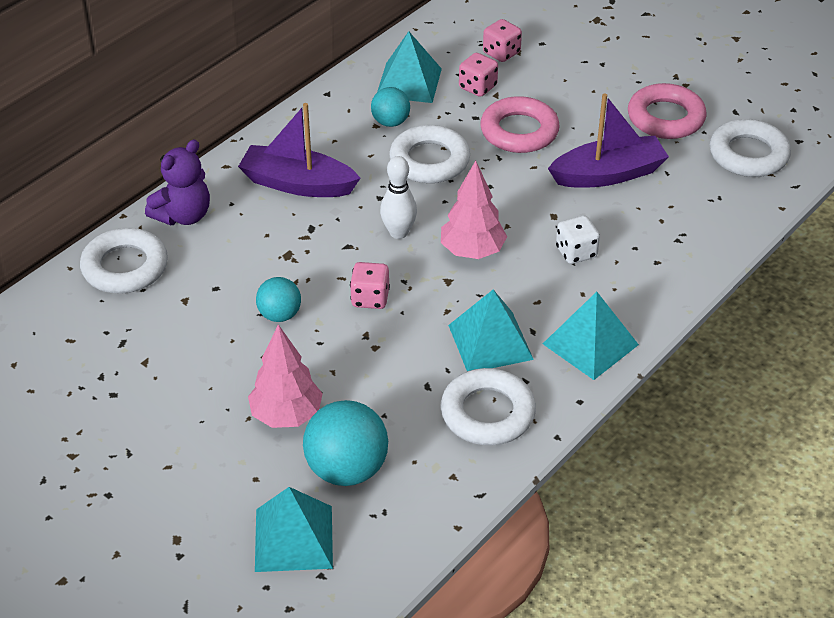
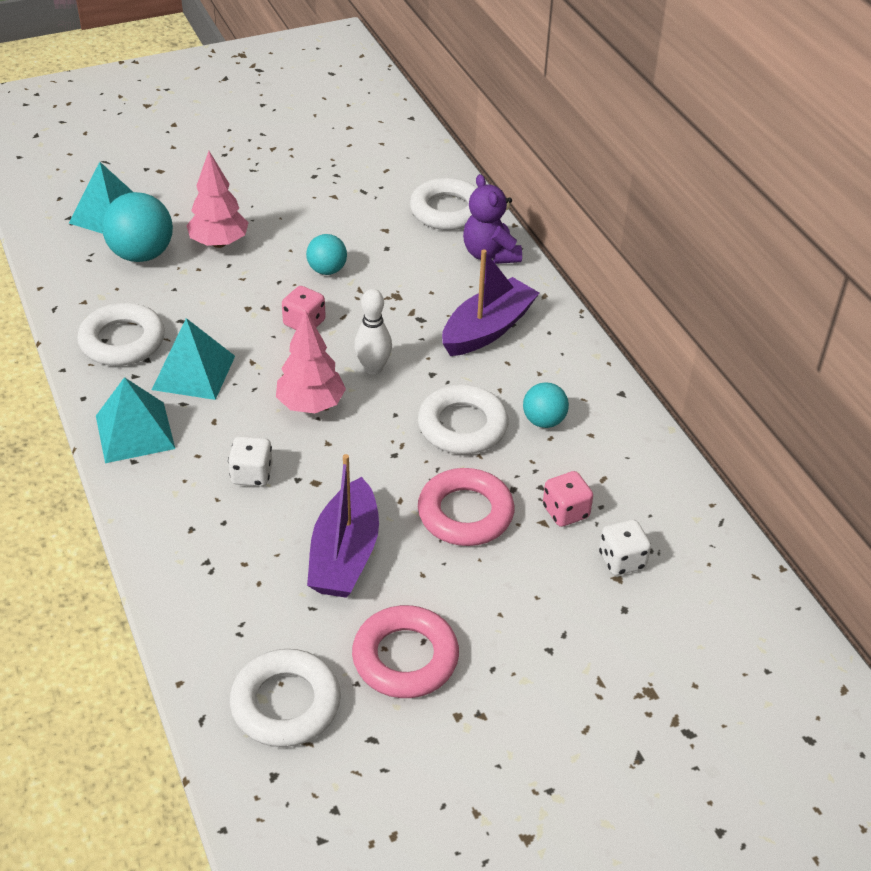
camera: 115 degrees right, 0 degrees up
turquoise pyramid [377,31,442,103] -> none
pink dice [483,19,522,62] -> white dice [599,519,651,576]

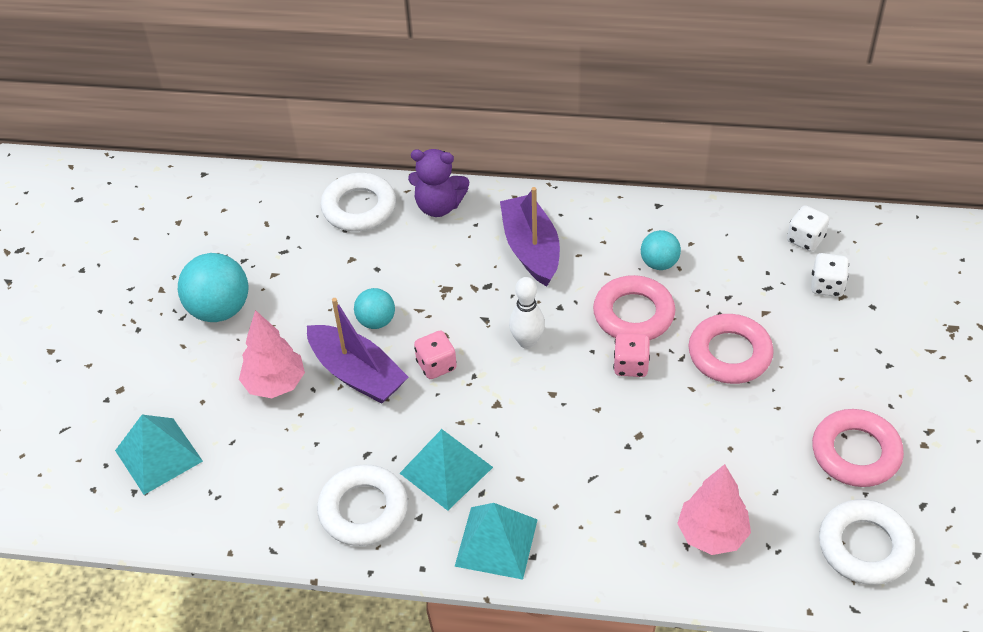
camera: 55 degrees left, 5 degrees up
turquoise ball [102,192,173,262] -> turquoise ball moved to [178,253,248,322]
white dice [228,436,273,487] -> white dice moved to [787,205,830,252]
pink tree [276,310,346,413] -> pink tree moved to [677,464,751,555]
purple boat [307,454,379,598] -> purple boat moved to [307,298,408,404]
white ring [418,384,509,454] -> pink ring [593,275,675,340]
pink dice [543,471,593,527] -> pink dice moved to [613,333,650,377]

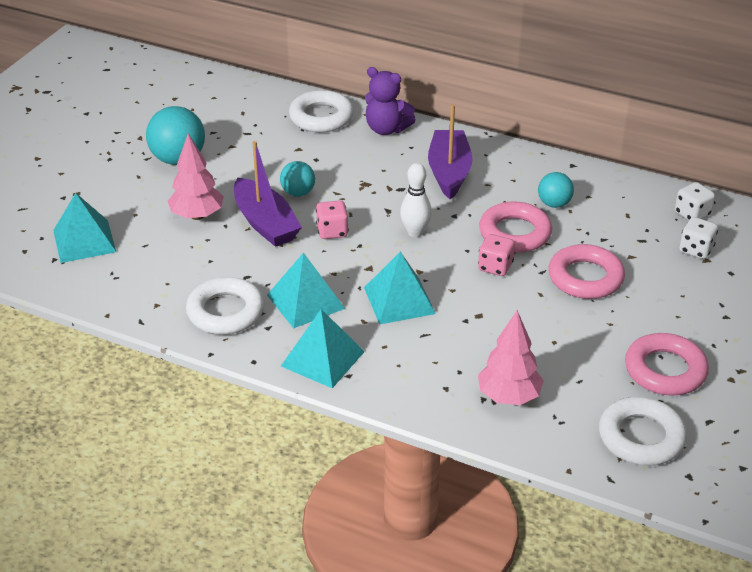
camera: 15 degrees right, 10 degrees down
none -> turquoise pyramid [364,252,436,325]

